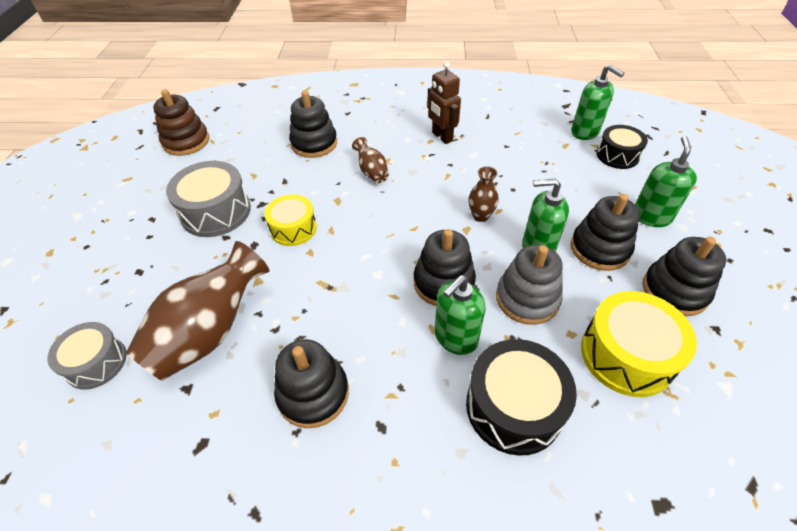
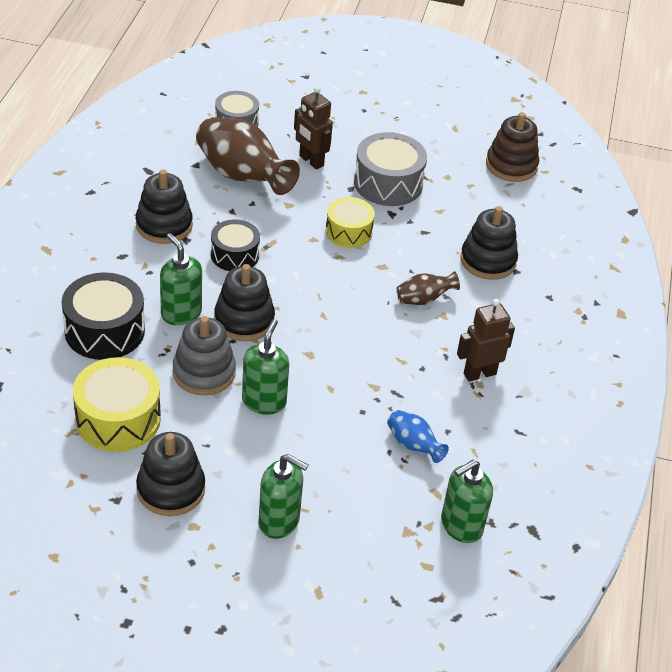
camera: 95 degrees right, 5 degrees down
brown vase [468,166,499,222] -> none
black stacking toy [571,194,640,271] -> none
black drum [596,125,648,169] -> black drum moved to [211,219,260,271]
none -> brown robot [294,86,333,169]
none -> blue vase [387,410,449,463]

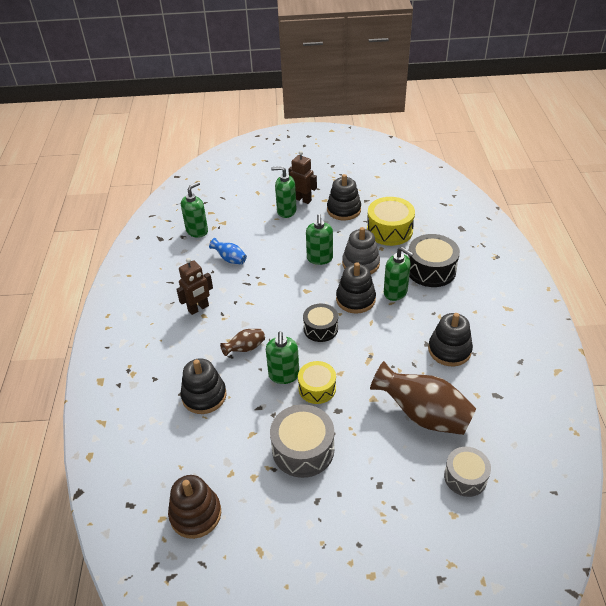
camera: 170 degrees right, 0 degrees up
black drum [211,219,260,271] -> black drum moved to [303,303,338,342]
brown robot [294,86,333,169] -> brown robot moved to [288,151,317,204]
none -> green soap dispenser [266,331,299,384]

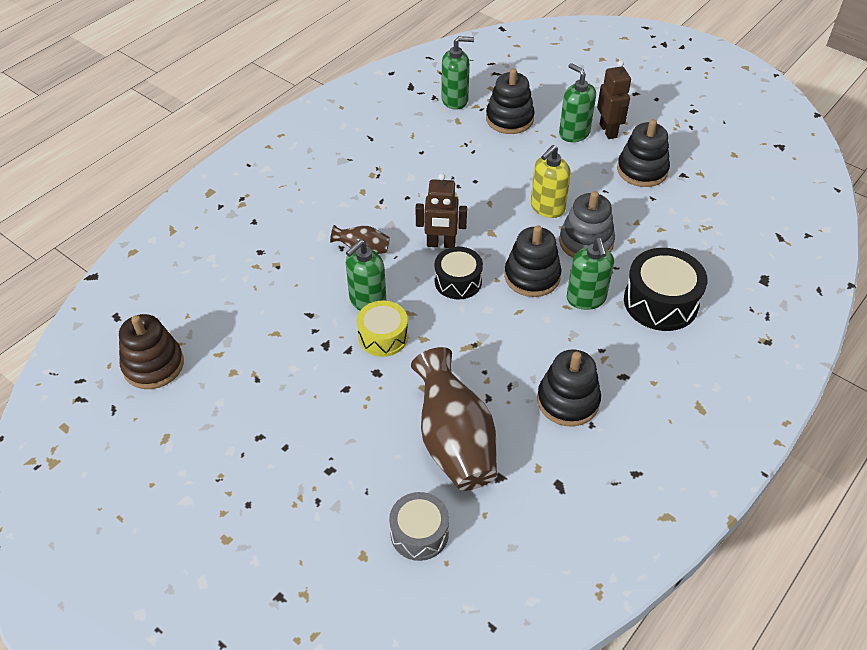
camera: 40 degrees right, 5 degrees up
brown robot [176,258,213,315] -> brown robot moved to [415,173,467,248]
black stacking toy [180,358,227,414] -> black stacking toy moved to [486,68,535,134]
blue vase [209,238,247,265] -> none
grey drum [270,404,334,478] -> none
green soap dispenser [306,214,333,265] -> yellow soap dispenser [531,145,571,218]
yellow drum [367,197,415,246] -> none

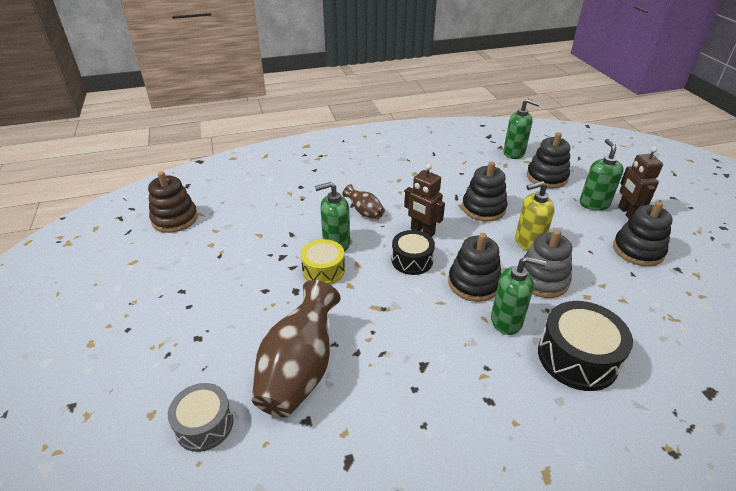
camera: 35 degrees right, 10 degrees down
black stacking toy [537,349,601,426] -> black stacking toy moved to [462,161,508,222]
green soap dispenser [567,238,614,310] -> green soap dispenser turned 105 degrees counterclockwise [491,256,546,335]
brown robot [597,60,631,139] -> brown robot turned 150 degrees clockwise [618,147,663,218]

